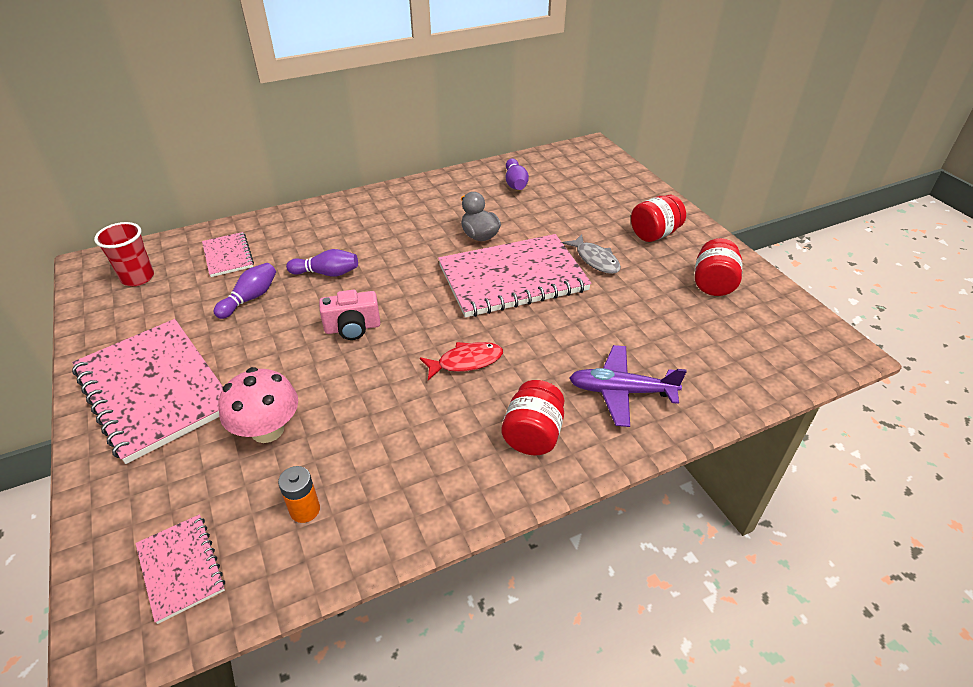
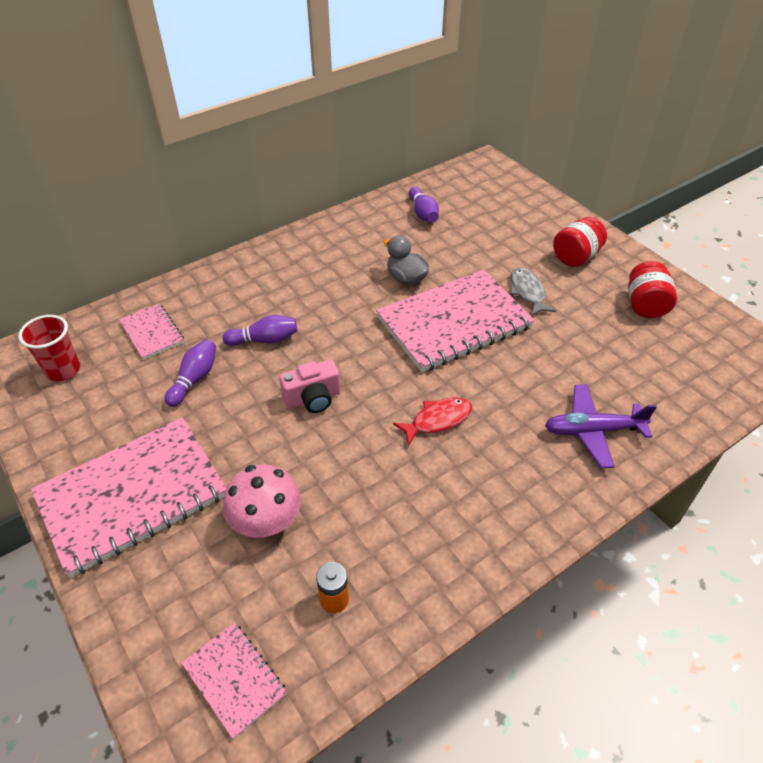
camera: 10 degrees left, 5 degrees up
pink notebook [72,319,223,464] -> pink notebook turned 75 degrees counterclockwise [31,417,226,578]
red jar [501,380,565,455] -> none
grey fish [562,234,621,274] -> grey fish turned 150 degrees counterclockwise [510,267,556,316]

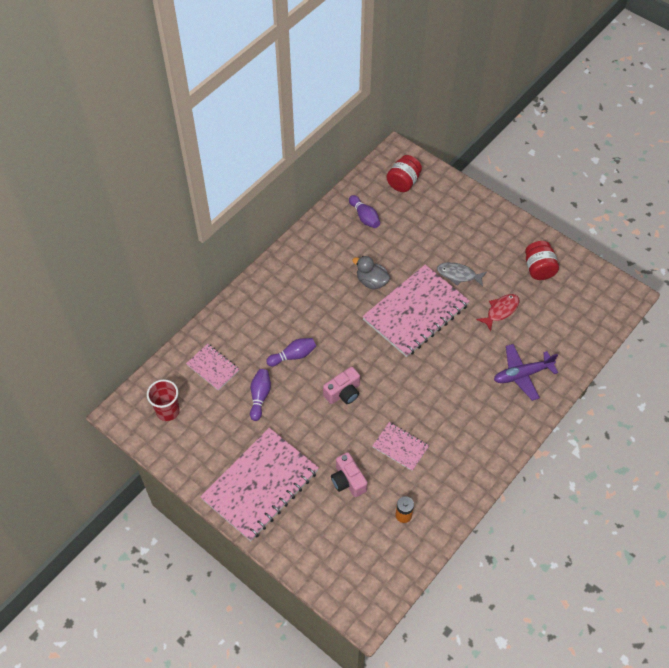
camera: 15 degrees left, 10 degrees up
pink notebook [182,622,287,739] -> pink notebook moved to [372,422,429,471]
pink mushroom [223,464,301,538] -> pink camera [331,452,368,497]
red fish [393,397,472,446] -> red fish moved to [477,294,520,331]
grey fish [510,267,556,316] -> grey fish turned 45 degrees counterclockwise [437,262,487,287]
red jar [553,217,607,267] -> red jar moved to [386,155,422,192]

